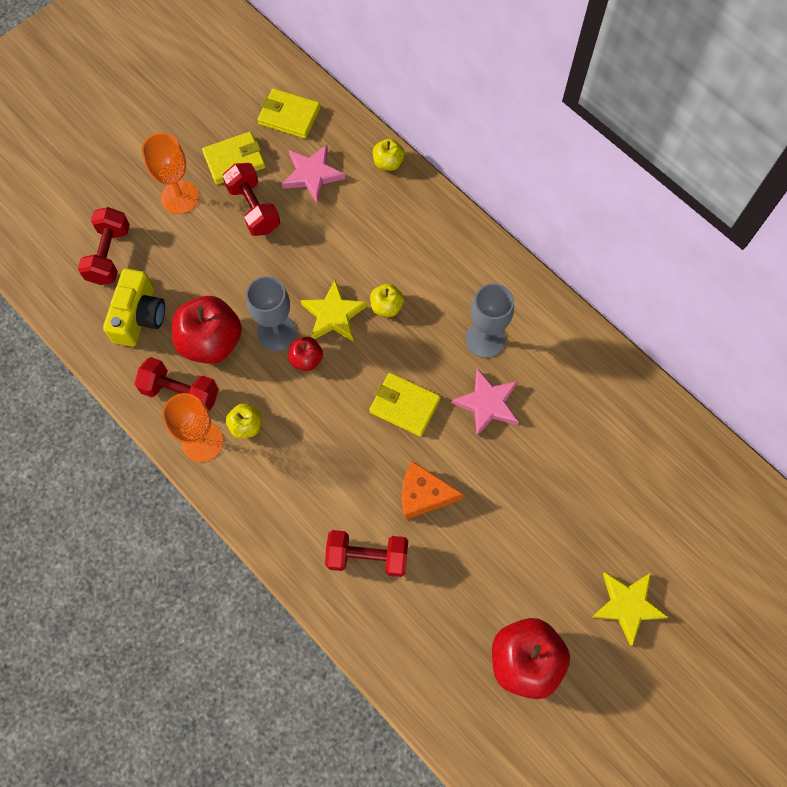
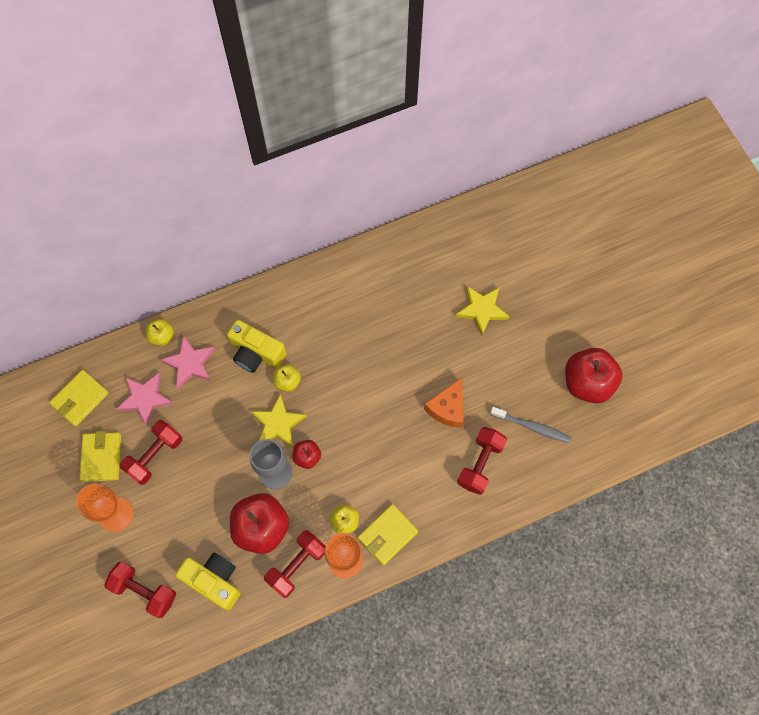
camera: 70 degrees left, 0 degrees up
red dumbbell [223,163,280,236] -> red dumbbell turned 45 degrees counterclockwise [120,420,182,485]
yellow wallet [369,373,441,437] -> yellow wallet moved to [358,504,418,566]
pink star [452,368,518,436] -> pink star moved to [160,335,215,389]
grey goblet [465,283,514,358] -> none
yellow star [592,572,668,646] -> yellow star moved to [455,286,510,336]
none -> yellow camera [227,320,287,373]
none -> grey toothbrush [490,407,571,443]

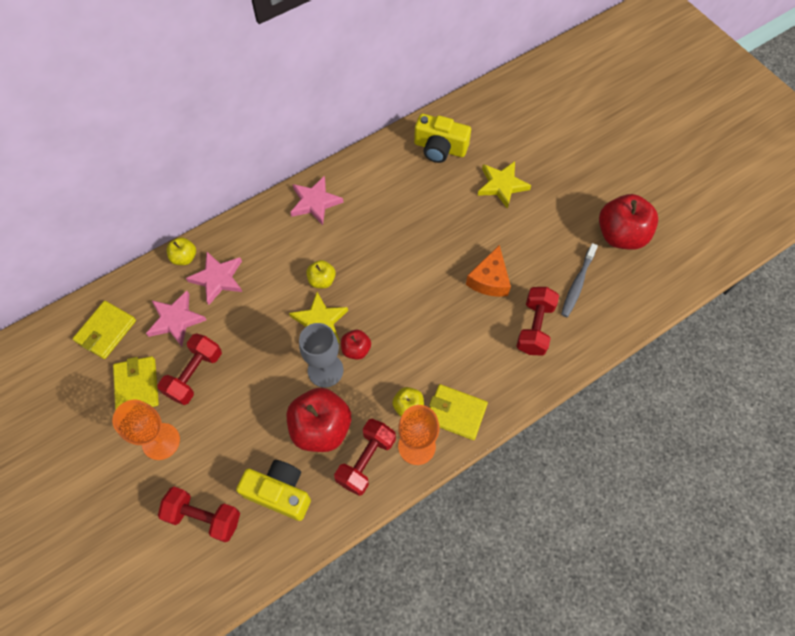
camera: 10 degrees left, 5 degrees down
yellow camera [227,320,287,373] -> yellow camera moved to [414,114,471,163]
yellow wallet [358,504,418,566] -> yellow wallet turned 75 degrees clockwise [429,384,488,440]
grey toothbrush [490,407,571,443] -> grey toothbrush turned 105 degrees clockwise [561,243,598,317]
none -> pink star [290,176,344,225]

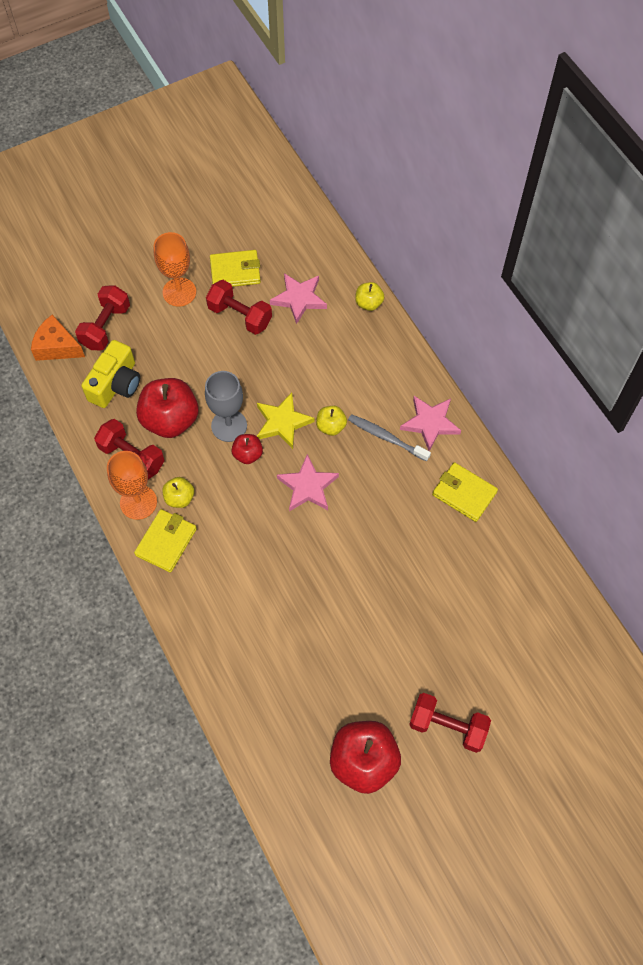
camera: 95 degrees right, 0 degrees up
yellow wallet [73,301,136,359] -> yellow wallet moved to [432,462,498,522]
pink star [186,252,242,305] -> pink star moved to [277,454,339,512]
yellow camera [414,114,471,163] -> none
orange cheese [466,245,511,297] -> orange cheese moved to [31,315,85,361]
yellow star [478,161,531,209] -> none
red dumbbell [516,287,559,356] -> red dumbbell moved to [409,693,491,753]
grey toothbrush [561,243,598,317] -> grey toothbrush moved to [348,414,431,462]

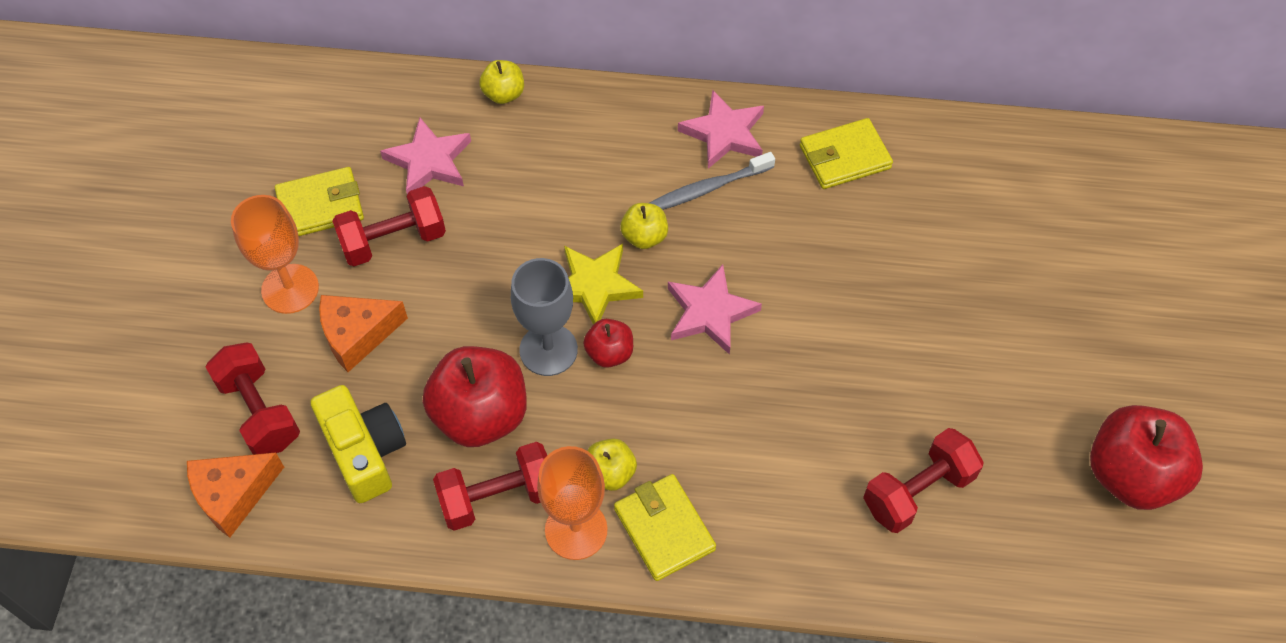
camera: 55 degrees left, 5 degrees down
yellow wallet [210,250,261,287] -> yellow wallet turned 45 degrees clockwise [275,167,364,236]
red dumbbell [409,693,491,753] -> red dumbbell moved to [863,428,984,533]
none -> orange cheese [319,295,408,372]

